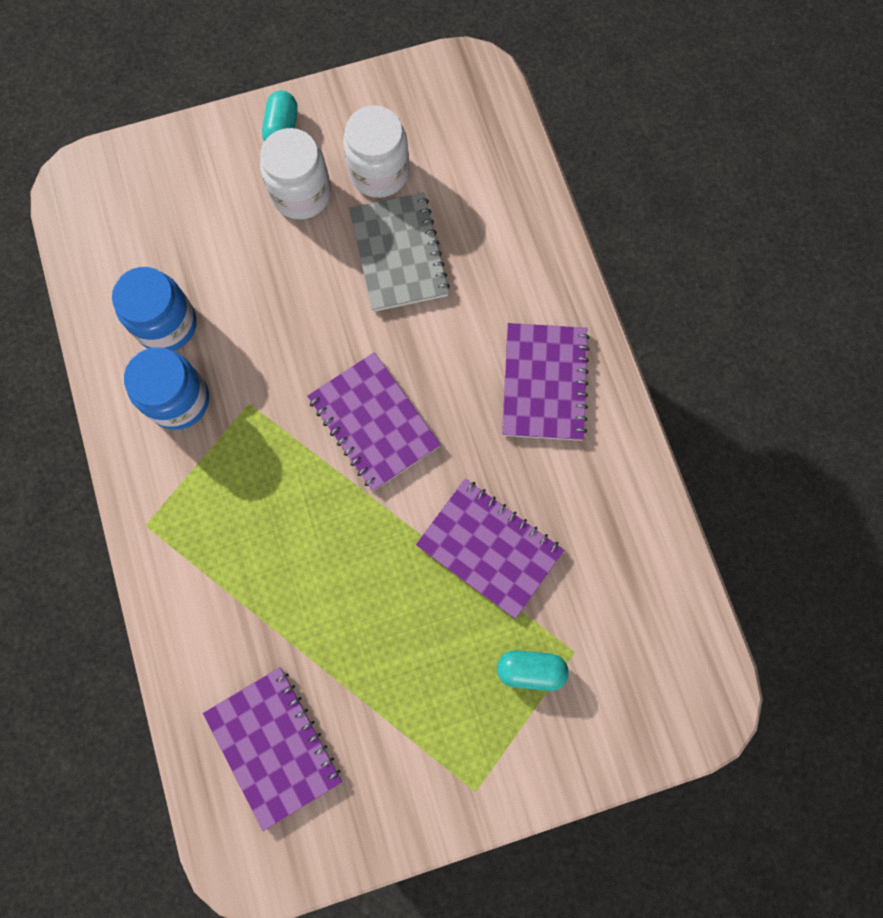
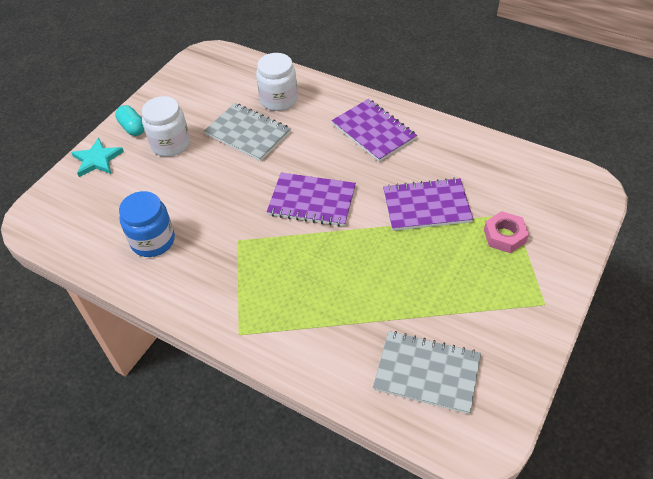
camera: 40 degrees left, 25 degrees down
blue jar [124,347,209,430] -> none
purple notebook [203,667,342,831] -> grey notebook [373,331,481,414]
white jar [343,105,409,198] -> white jar moved to [256,53,298,111]
turquoise capsule [497,650,569,691] -> pink nut [484,211,529,253]
none -> turquoise star [71,137,124,177]

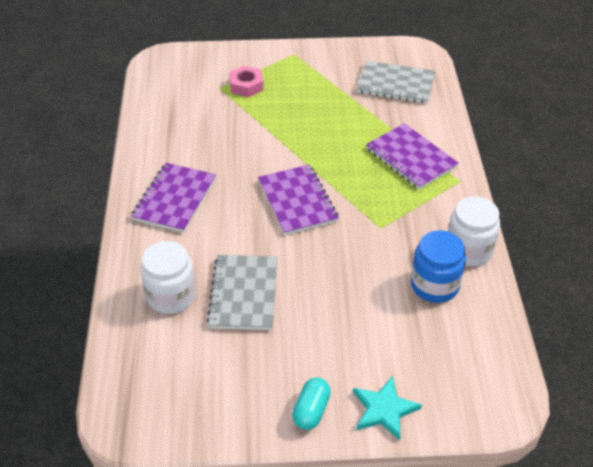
camera: 125 degrees left, 5 degrees down
white jar [142,96,190,157] -> white jar moved to [448,196,500,266]
grey notebook [373,331,481,414] -> grey notebook turned 60 degrees counterclockwise [357,61,435,103]
purple notebook [383,178,473,231] -> purple notebook moved to [366,123,459,190]

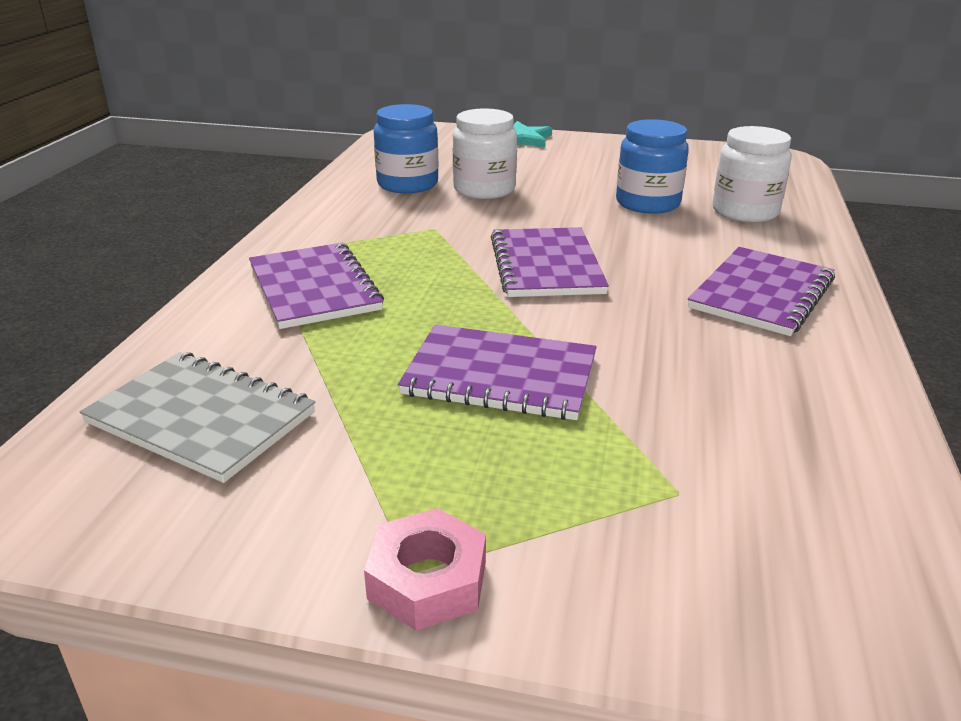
camera: 165 degrees left, 15 degrees down
grey notebook [207,255,278,330] -> blue jar [616,119,689,214]
pink nut [229,66,264,97] -> pink nut moved to [364,508,486,631]
turquoise capsule [292,377,331,430] -> none
white jar [448,196,500,266] -> white jar moved to [453,108,517,199]
none -> purple notebook [398,324,597,420]

